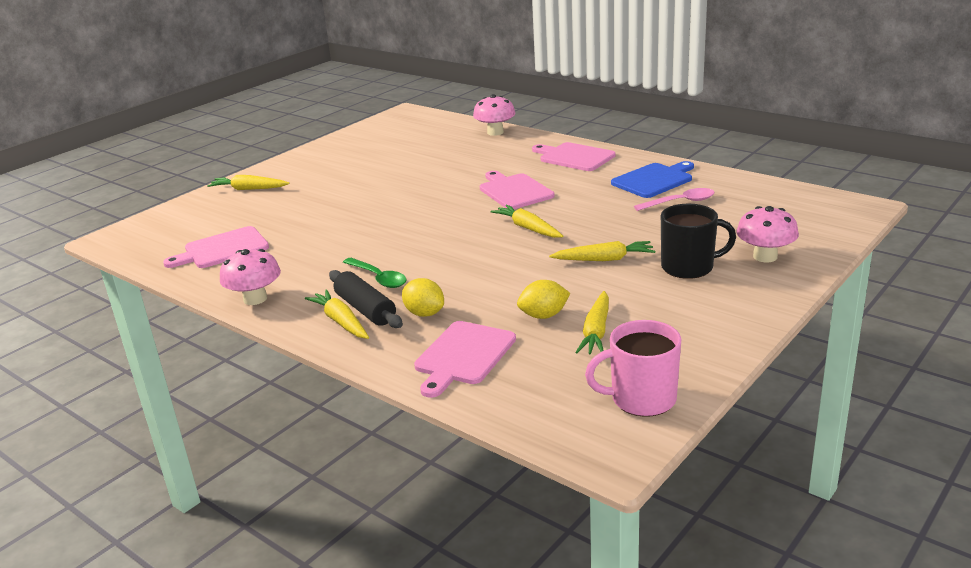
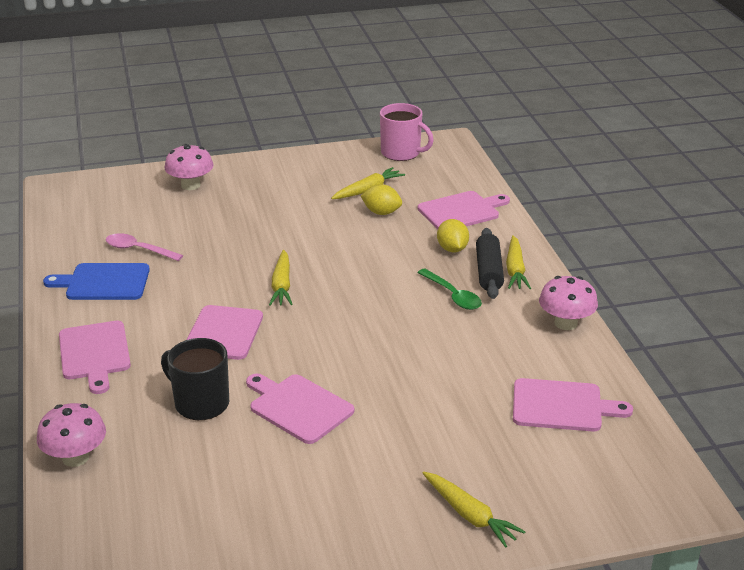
camera: 145 degrees left, 5 degrees up
green spoon [343,258,407,288] -> green spoon turned 150 degrees clockwise [417,268,482,310]
yellow carrot [549,241,655,261] -> none
black mug [661,204,736,279] -> black mug moved to [161,338,229,420]
none -> pink cutting board [246,374,354,444]

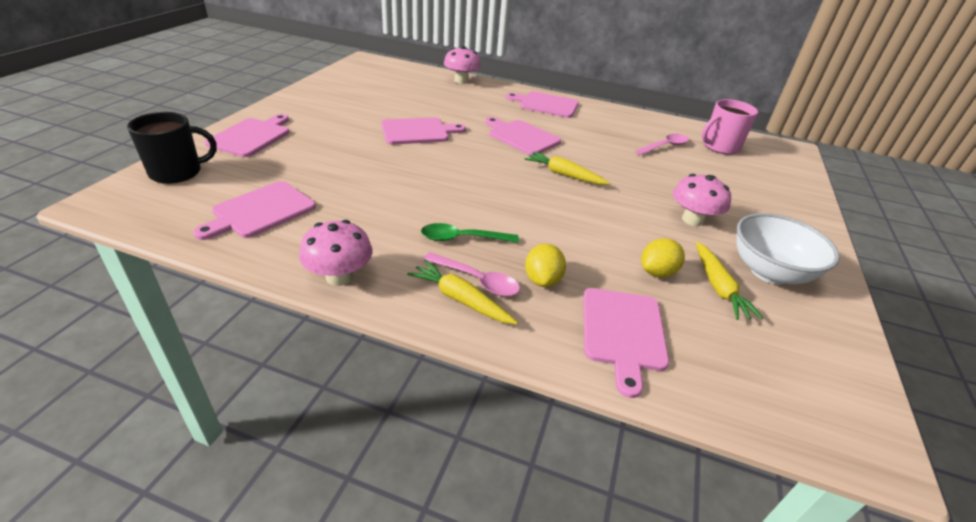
camera: 120 degrees right, 5 degrees up
blue cutting board [43,263,150,300] -> none
black mug [161,338,229,420] -> black mug moved to [127,112,217,184]
pink mushroom [164,144,214,190] -> pink mushroom moved to [673,174,731,226]
pink mug [380,103,434,161] -> pink mug moved to [702,99,758,155]
yellow carrot [423,472,526,548] -> pink cutting board [205,114,289,157]
yellow lemon [437,219,469,252] -> yellow lemon turned 75 degrees clockwise [525,244,566,287]
black rolling pin [476,228,504,299] -> pink spoon [423,252,520,296]
none -> white bowl [736,213,840,284]

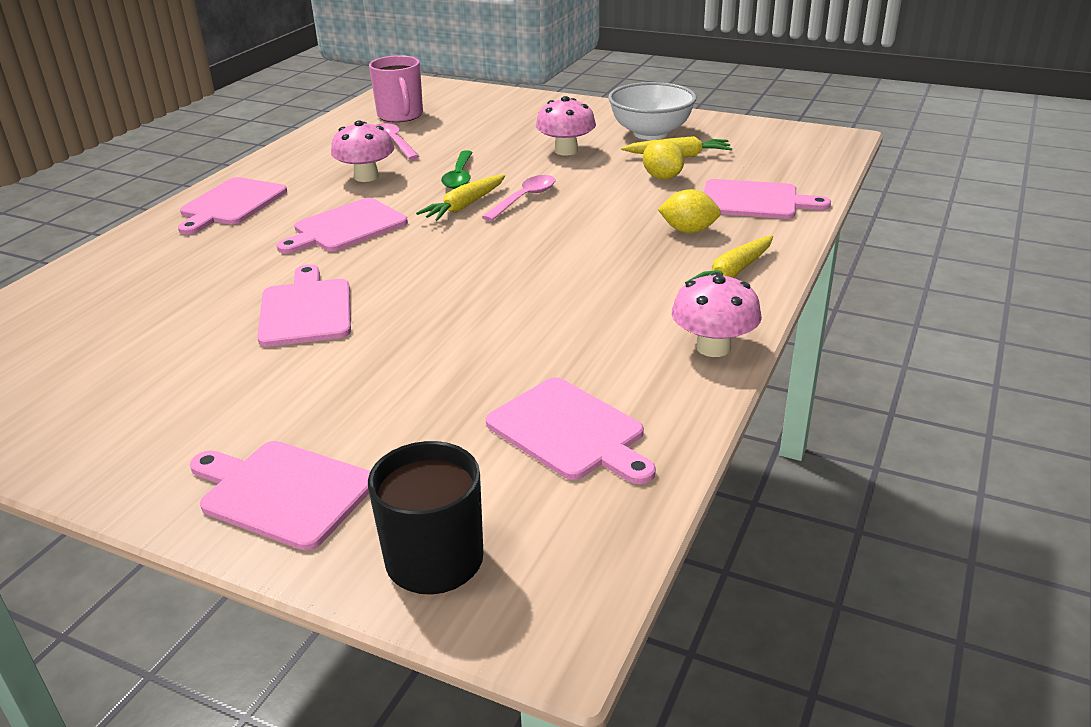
camera: 80 degrees left, 5 degrees down
green spoon [421,223,519,243] -> green spoon moved to [441,150,473,189]
pink spoon [423,252,520,296] -> pink spoon moved to [482,175,555,221]
pink mushroom [444,46,481,84] -> pink mushroom moved to [331,120,394,182]

